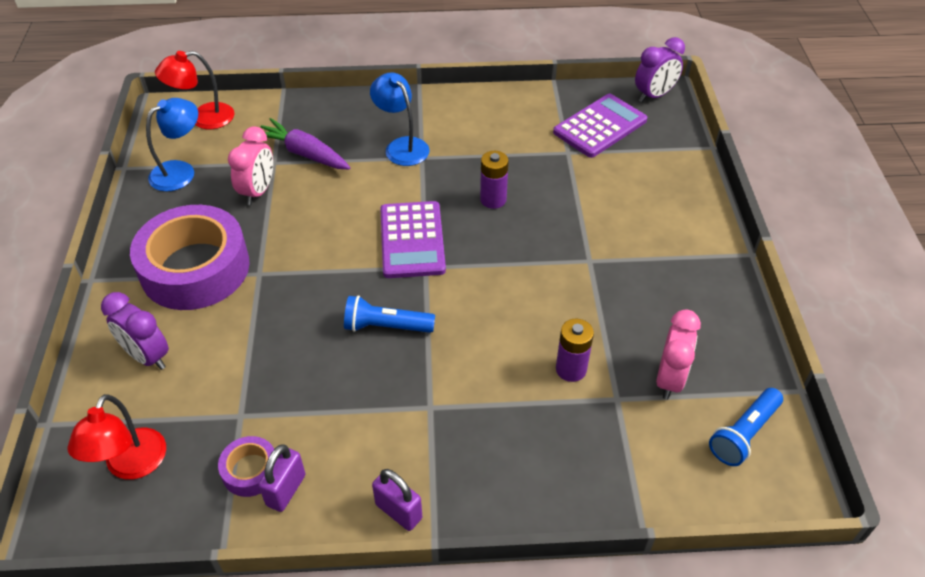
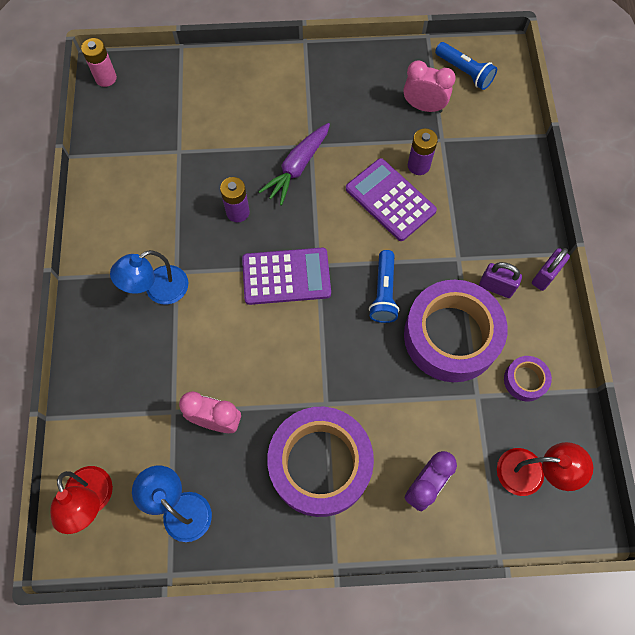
camera: 90 degrees left, 20 degrees up
purple padlock [258,444,305,512] -> purple padlock moved to [479,262,522,298]
purple carrot [261,118,351,169] -> purple carrot moved to [259,123,330,205]
purple calculator [553,94,647,158] -> purple calculator moved to [346,158,437,241]
purple clock [635,37,685,102] -> pink battery [81,38,117,87]
none -> purple tape [404,280,508,382]

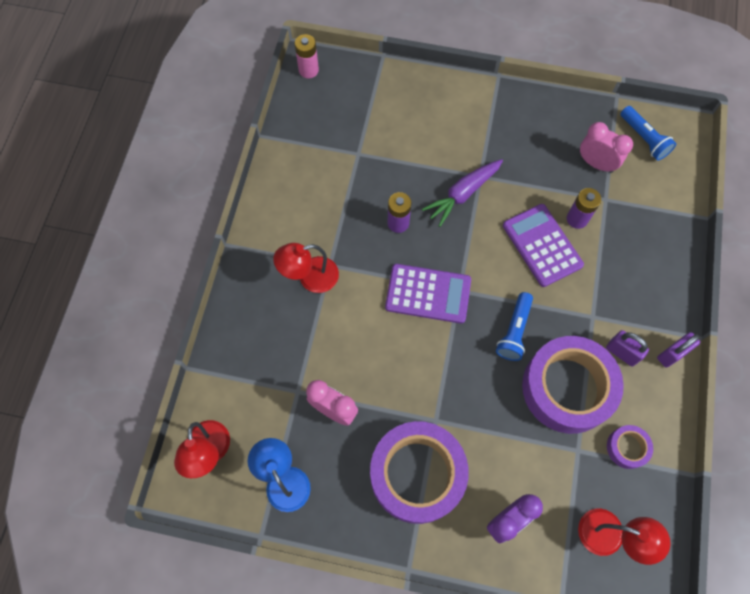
camera: 15 degrees right, 0 degrees up
blue lamp [110,250,188,304] -> red lamp [273,243,339,293]

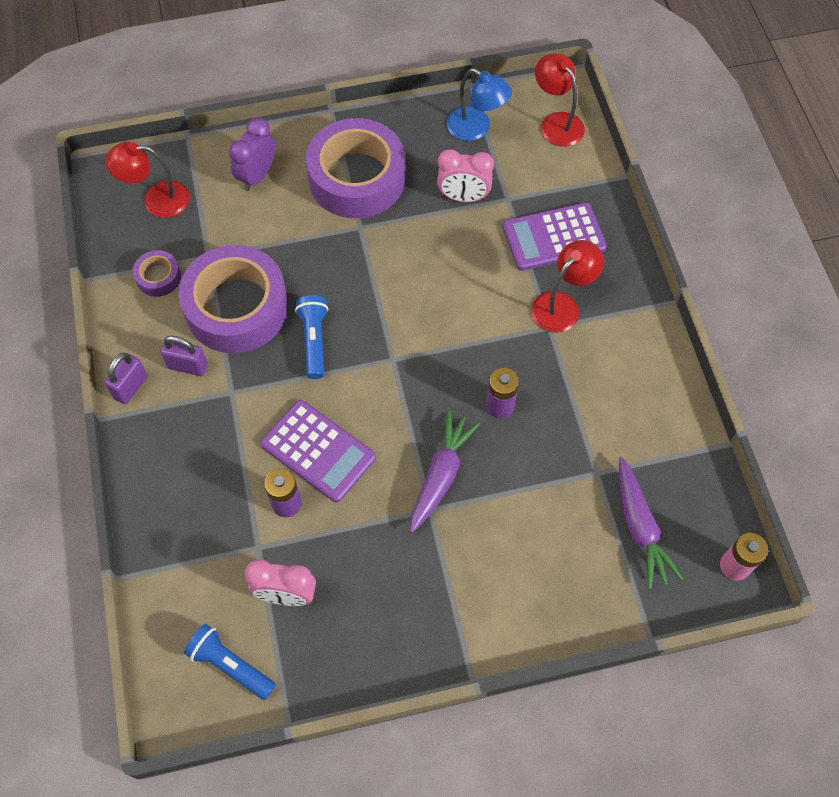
camera: 155 degrees right, 5 degrees down
purple calculator [385,264,471,324] -> purple calculator moved to [503,203,607,271]
none -> purple carrot [619,457,683,589]

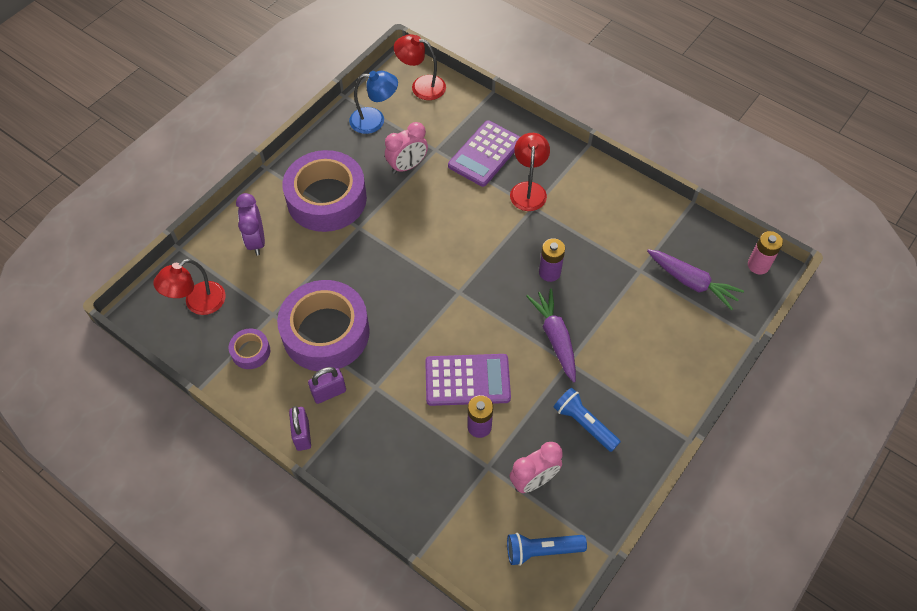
camera: 40 degrees left, 5 degrees down
blue flashlight [295,295,328,379] -> blue flashlight moved to [554,388,621,452]

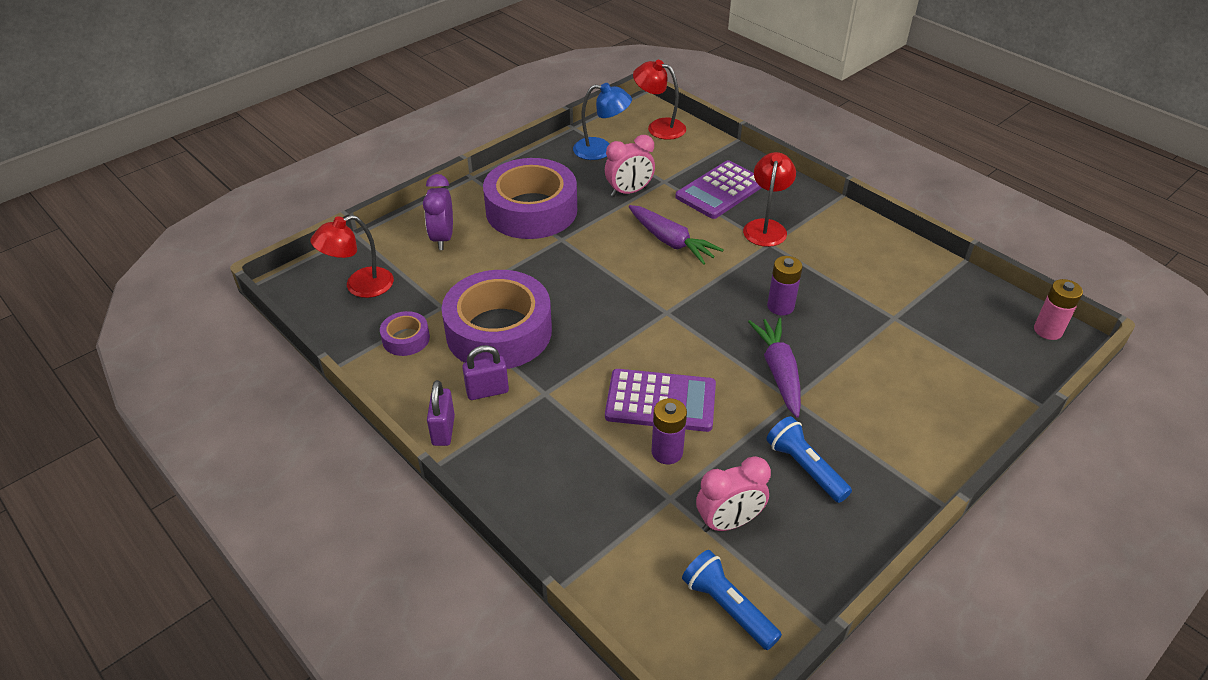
camera: 10 degrees right, 15 degrees down
blue flashlight [507,533,587,566] -> blue flashlight turned 45 degrees clockwise [682,550,782,650]
purple carrot [647,249,744,310] -> purple carrot moved to [629,205,724,265]

